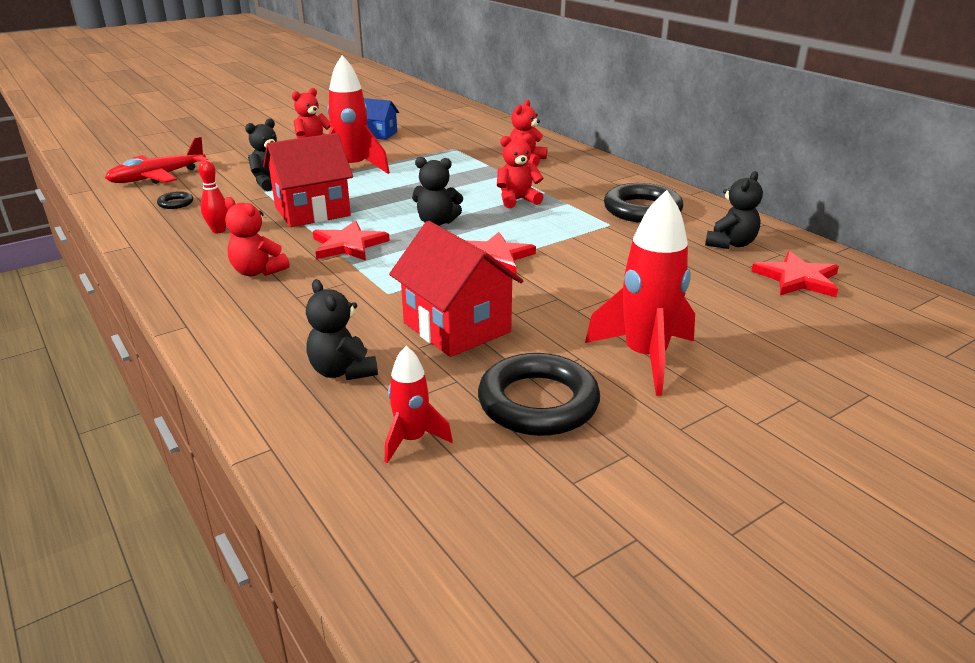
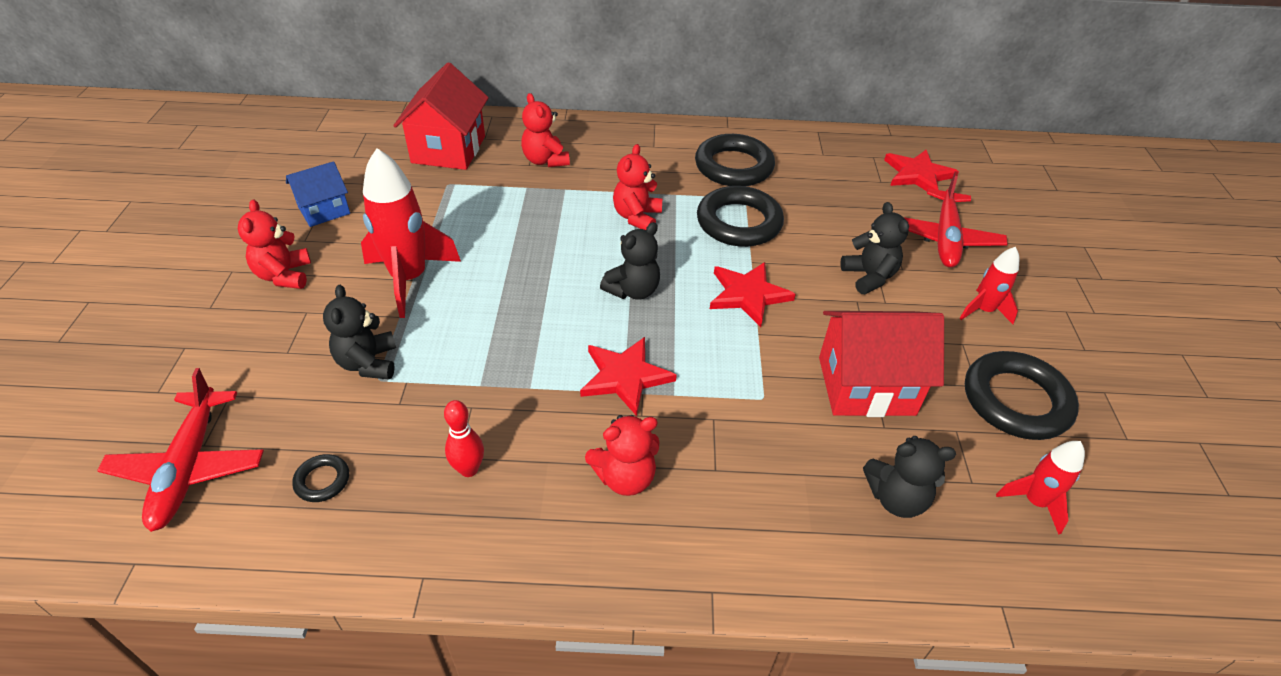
camera: 55 degrees left, 15 degrees up
red house [263,133,353,227] -> red house moved to [393,63,489,170]
red rocket [585,190,695,396] -> red rocket [959,247,1019,324], size x0.55
black teddy bear [705,171,763,249] -> black teddy bear moved to [840,202,909,294]
none -> black ring [697,186,784,247]
none -> red plane [903,171,1008,268]

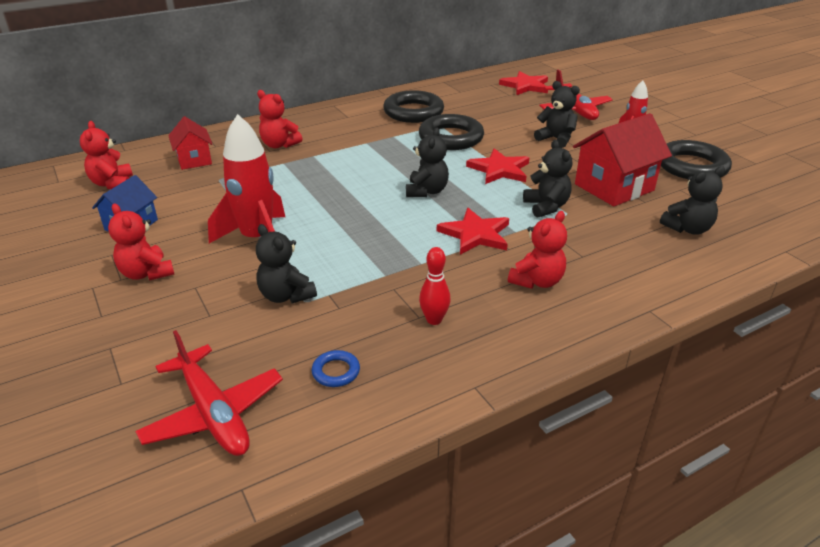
camera: 30 degrees left, 10 degrees down
black ring [292,454,349,502] -> blue ring [312,350,360,387]
red house [393,63,489,170] -> red house [168,116,212,170], size x0.60
red teddy bear [613,144,662,230] -> red teddy bear moved to [80,121,133,189]
red rocket [996,441,1085,535] -> none
none -> black teddy bear [523,140,572,218]

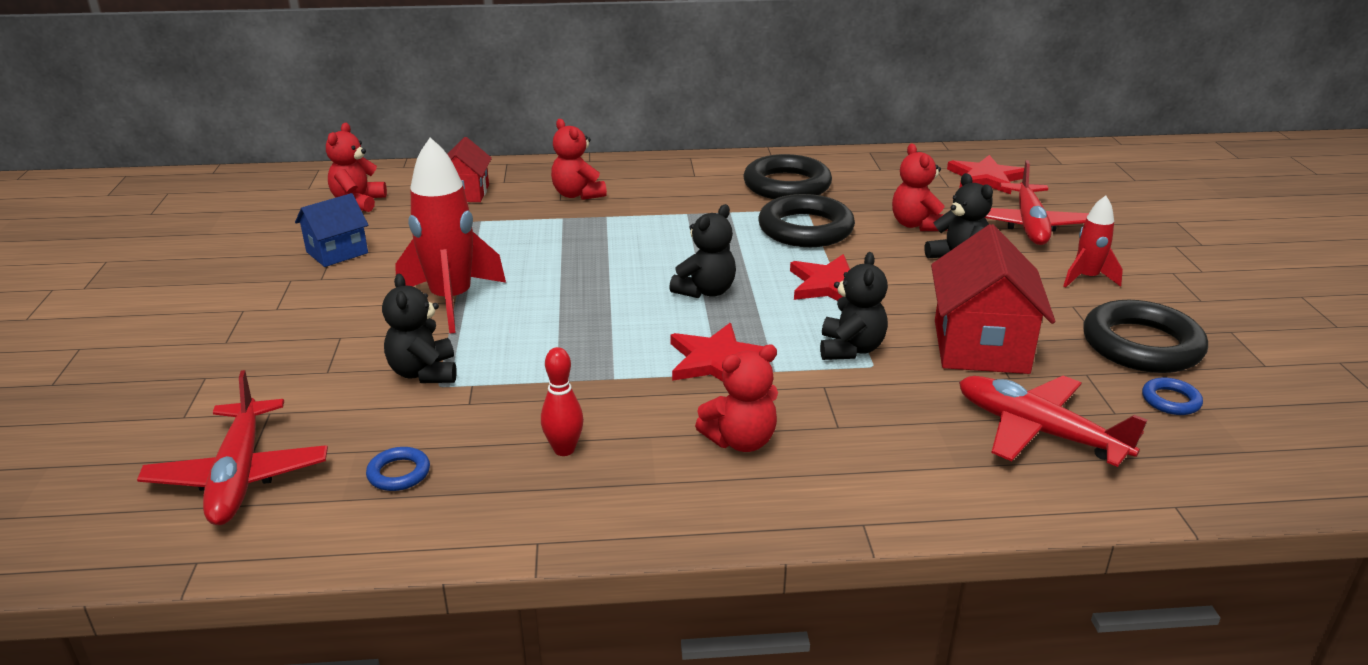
camera: 25 degrees right, 5 degrees down
red teddy bear [108,204,174,281] -> red teddy bear moved to [892,143,948,231]
red house [573,113,672,206] -> red house turned 75 degrees counterclockwise [931,224,1055,374]
black teddy bear [660,166,725,234] -> red plane [959,376,1148,467]
none -> blue ring [1142,378,1203,415]

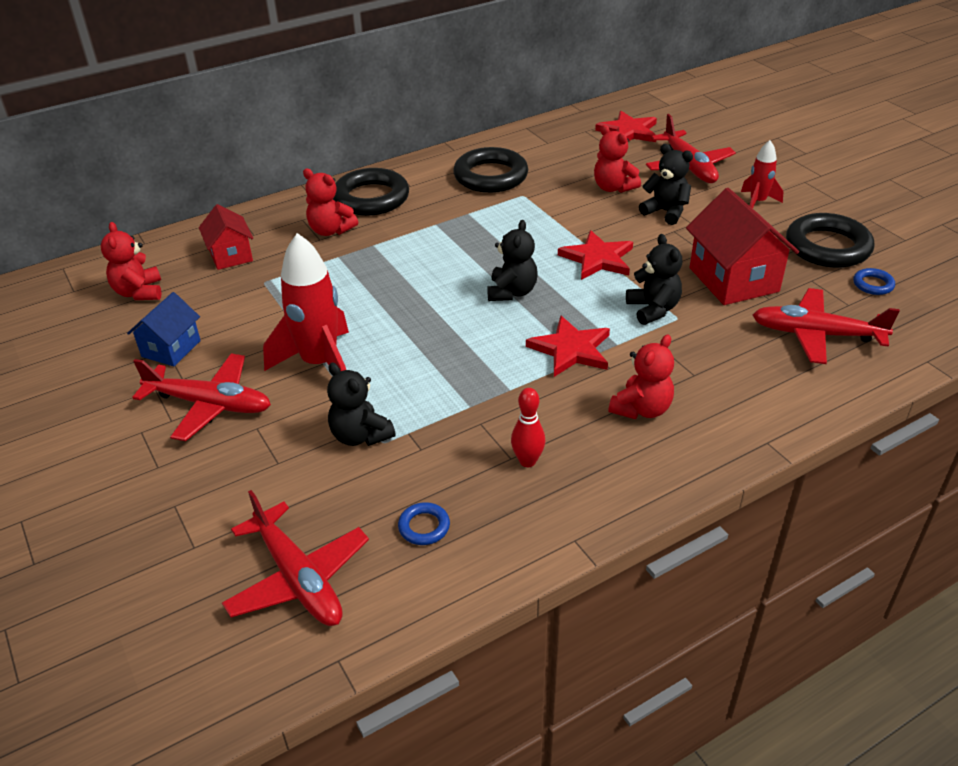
camera: 25 degrees left, 10 degrees up
black ring [758,194,855,247] -> black ring moved to [333,168,409,216]
none -> red plane [132,353,271,441]

